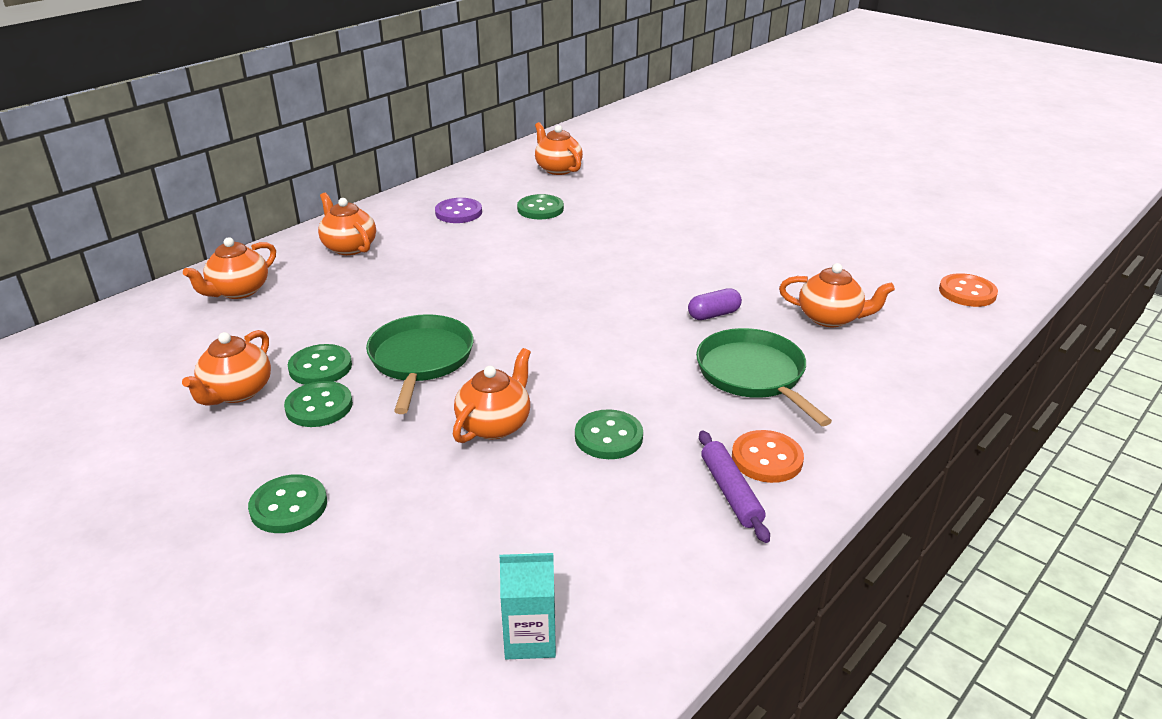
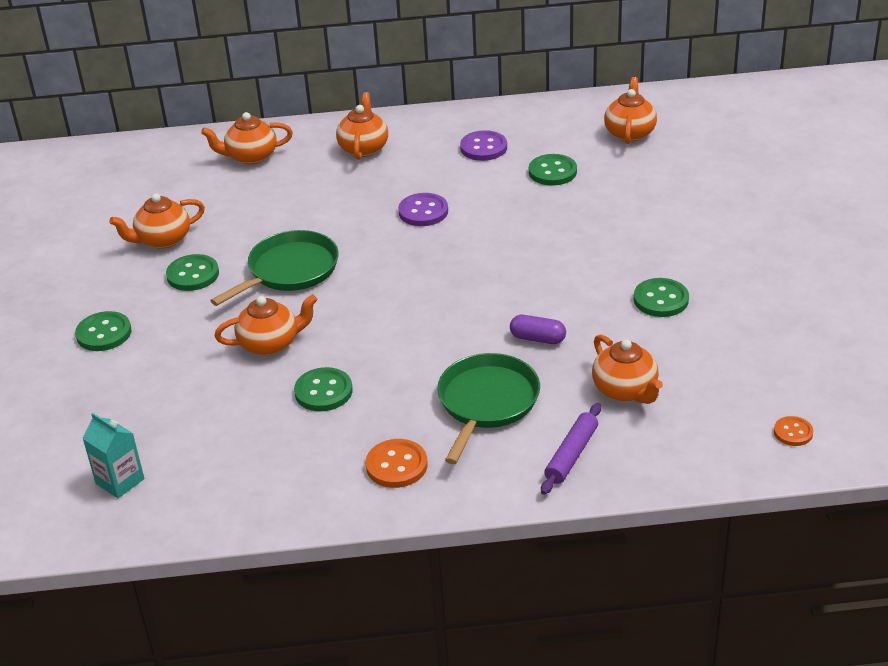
camera: 45 degrees right, 5 degrees up
green button [288,344,352,385] -> green button moved to [634,278,689,317]
purple rolling pin [699,431,770,543] -> purple rolling pin moved to [541,403,601,495]
orange button [939,273,998,307] -> orange button [774,416,813,446], size x0.63
none -> purple button [398,193,448,226]

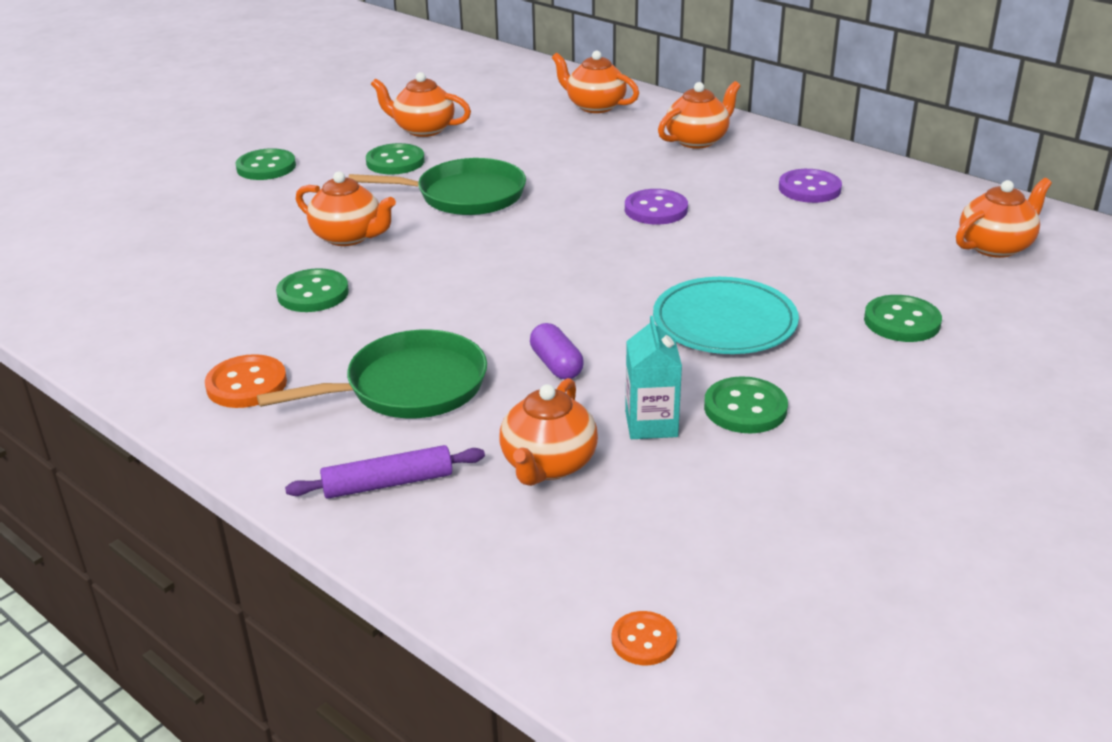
camera: 45 degrees right, 5 degrees down
turquoise carton [82,413,144,498] -> turquoise carton moved to [625,316,682,439]
green button [529,154,577,186] -> green button moved to [864,295,942,342]
none -> turquoise plate [653,277,799,354]

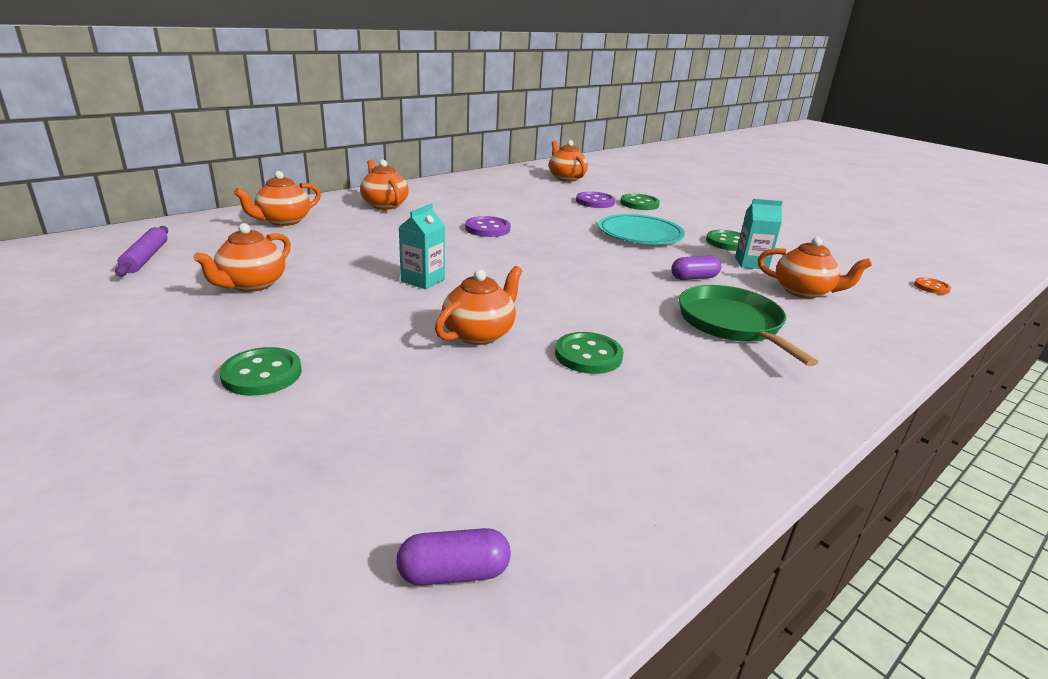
camera: 85 degrees left, 5 degrees down
orange button [205,354,287,408] -> none
purple rolling pin [285,445,485,499] -> purple rolling pin moved to [115,226,168,277]
green pan [348,158,526,215] -> turquoise carton [399,204,445,289]
green button [366,143,425,175] -> none
purple button [779,169,842,203] -> purple button moved to [576,192,615,208]
none -> purple capsule [396,528,511,585]

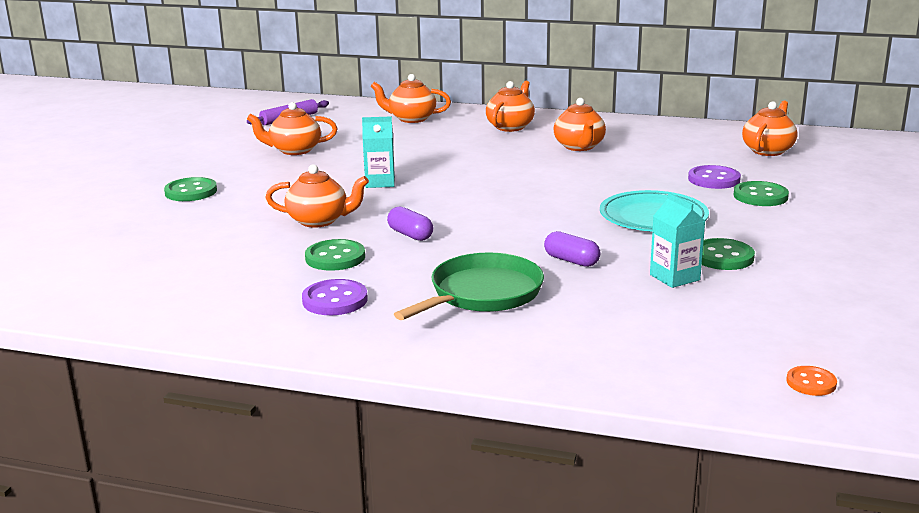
camera: 60 degrees right, 5 degrees down
purple capsule [396,528,511,585] -> purple capsule moved to [387,207,433,241]
purple button [465,216,510,237] -> purple button moved to [302,279,368,315]
orange teapot [758,237,872,298] -> orange teapot moved to [554,98,606,151]

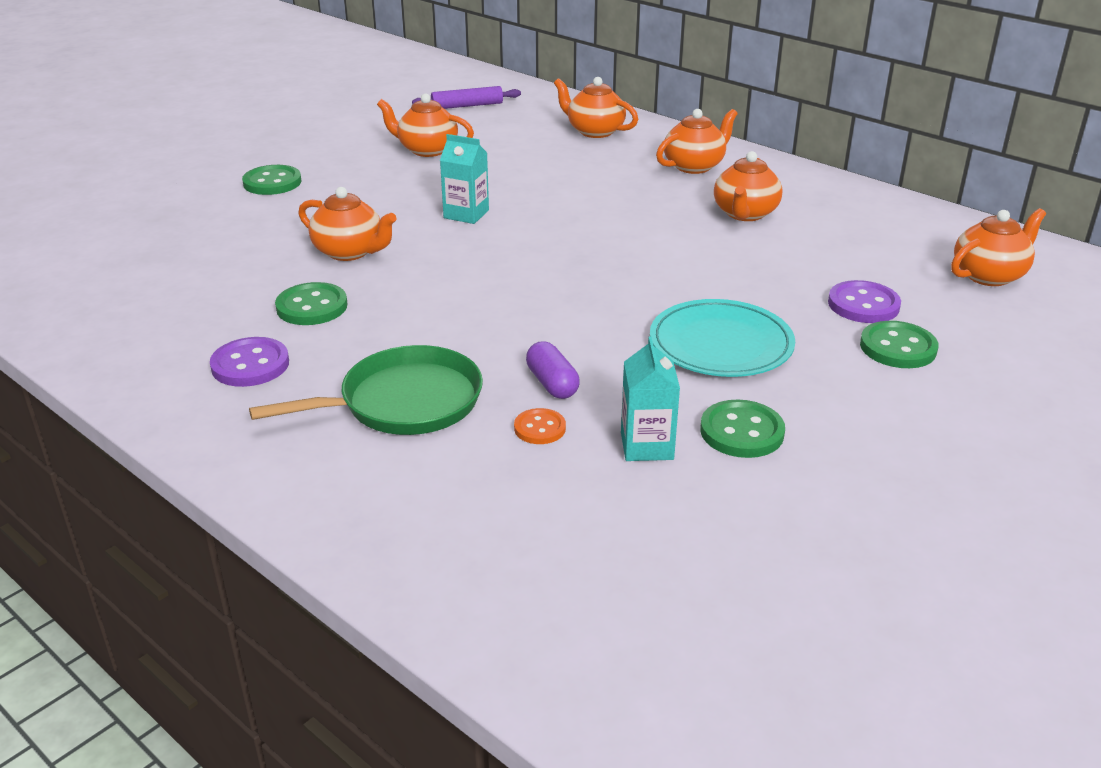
camera: 25 degrees right, 10 degrees up
purple capsule [387,207,433,241] -> none
orange button [786,366,837,396] -> orange button moved to [514,408,566,444]

